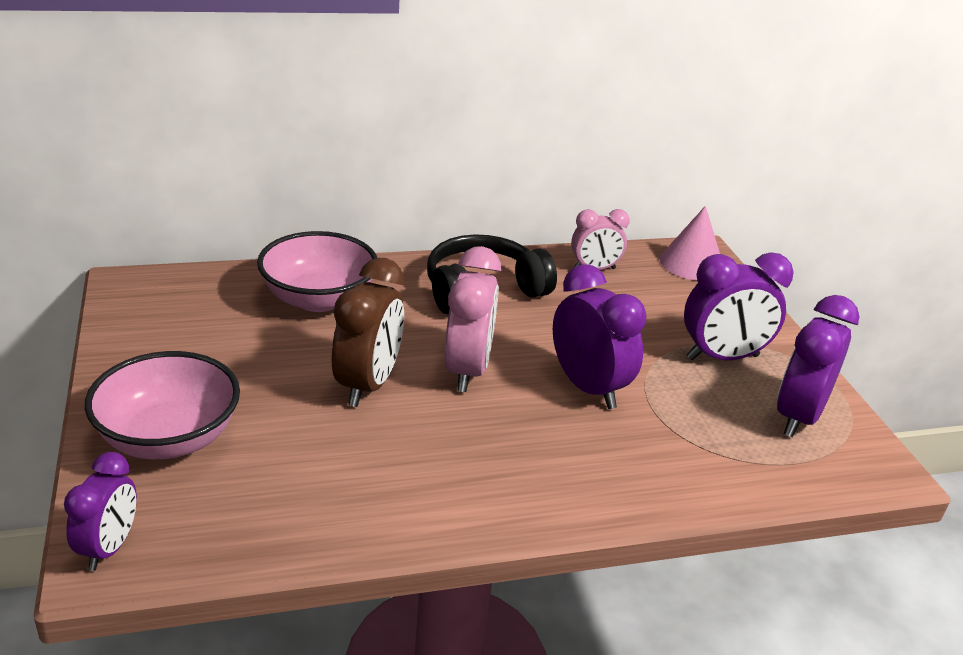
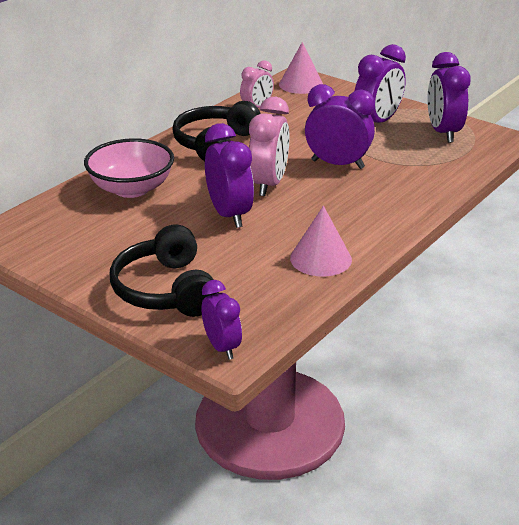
camera: 35 degrees left, 0 degrees up
pink bowl [85,351,240,459] -> black headphones [110,224,219,317]
brown clock [332,258,404,407] -> purple clock [205,123,254,228]
pink clock [444,246,501,392] -> pink clock turned 45 degrees clockwise [249,97,289,196]
none -> pink cone [290,206,352,277]

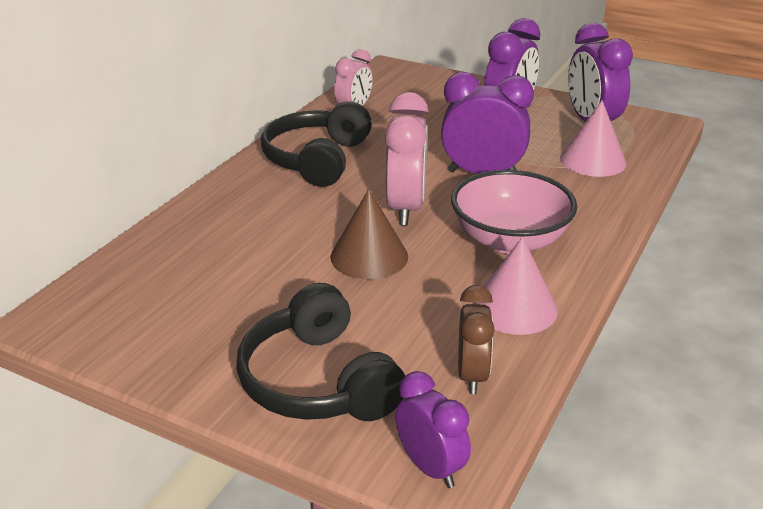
camera: 10 degrees left, 0 degrees up
pink bowl [84,138,174,198] -> pink bowl moved to [451,170,577,254]
purple clock [205,123,254,228] -> brown cone [331,189,408,279]
pink cone [279,42,323,94] -> pink cone moved to [560,100,627,177]
none -> brown clock [458,285,495,394]

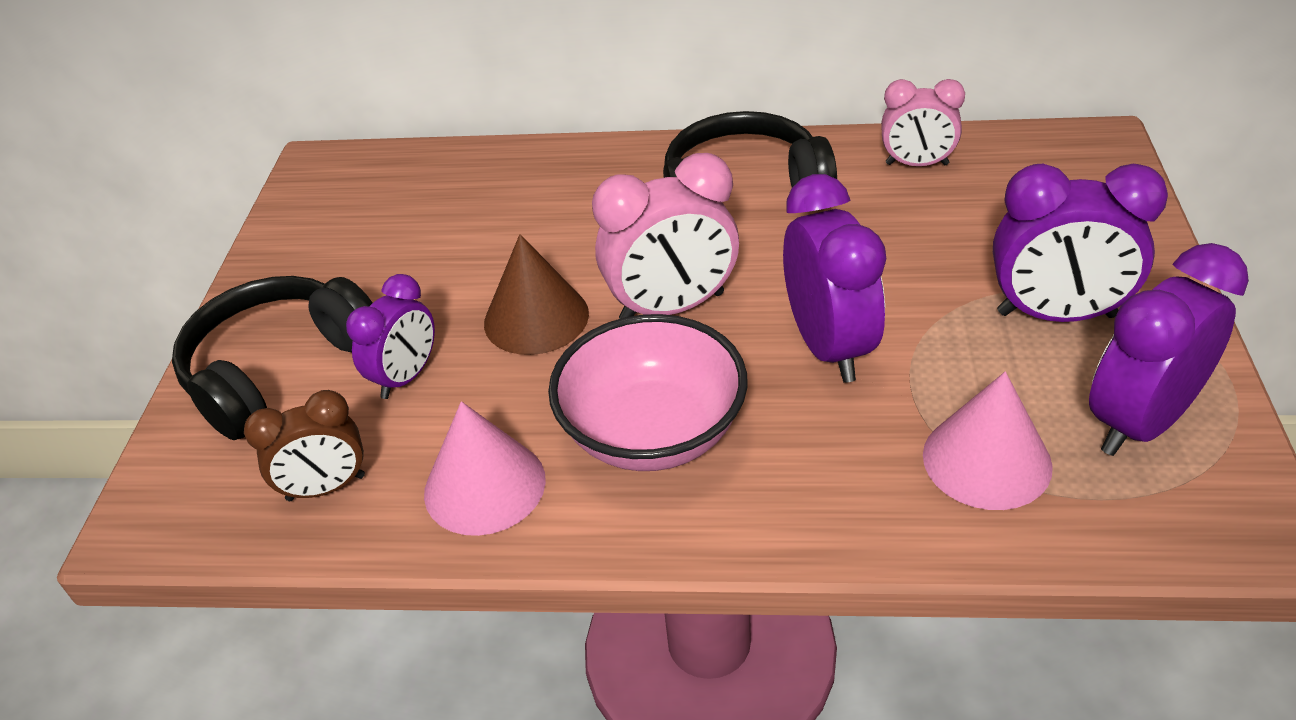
camera: 70 degrees right, 10 degrees up
purple clock [395,371,471,488] -> purple clock moved to [346,274,435,399]

